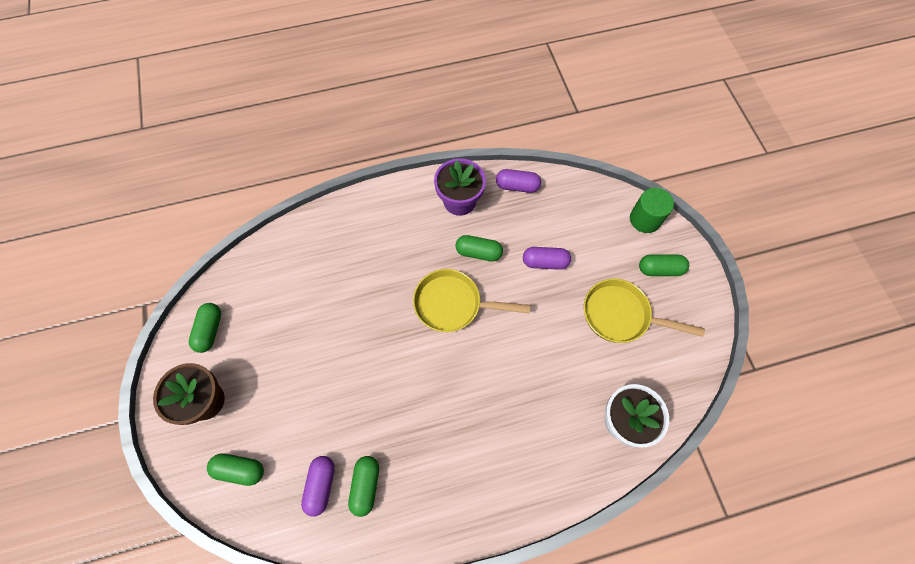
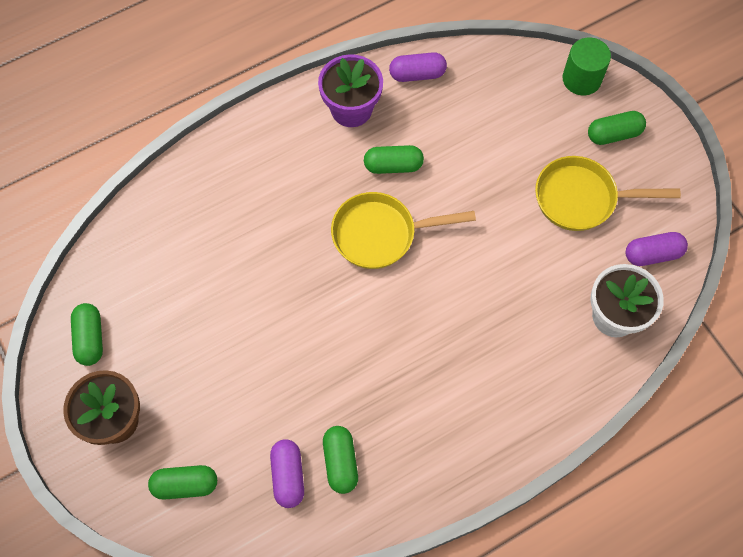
camera: 15 degrees left, 0 degrees up
purple capsule [523,247,571,270] -> purple capsule moved to [626,232,688,266]

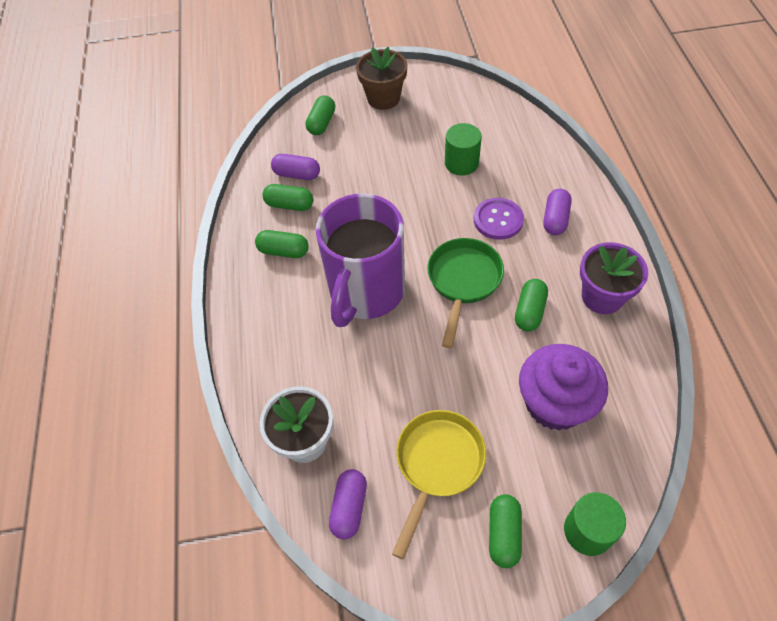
camera: 115 degrees right, 10 degrees down
green capsule [71,303,103,366] -> green capsule moved to [255,230,309,258]
yellow pan [331,192,476,269] -> green pan [427,238,504,348]
purple capsule [389,52,447,82] -> purple capsule moved to [543,189,572,235]
none -> purple mug [316,193,405,327]
none -> green cylinder [445,123,482,176]
none -> purple button [474,198,524,240]
none -> purple cupcake [519,344,608,431]

